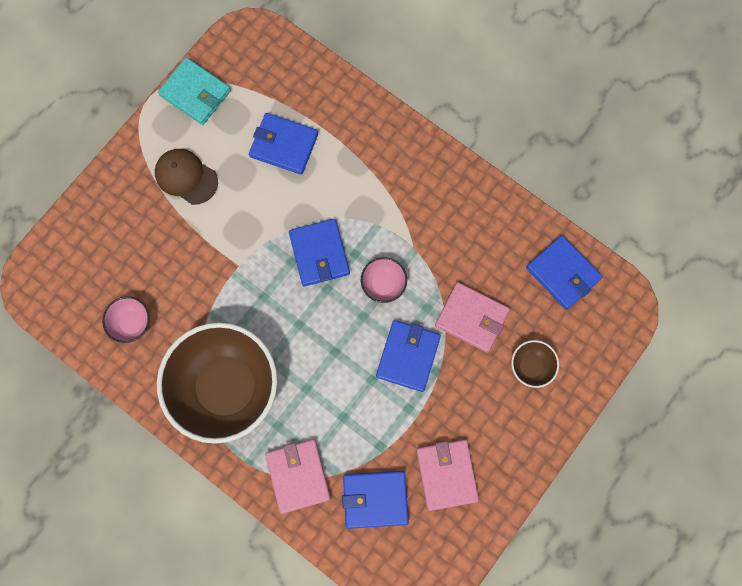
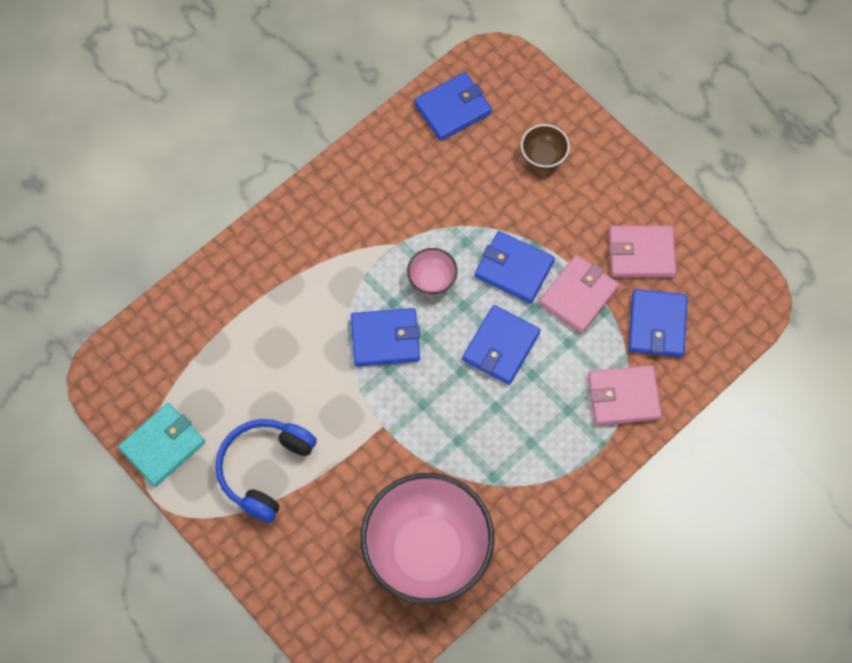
camera: 80 degrees left, 10 degrees down
pink bowl [102,296,150,343] -> pink bowl [361,473,494,604], size x2.41
brown cap [155,149,218,205] -> blue headphones [215,419,317,523]
brown bowl [157,322,277,444] -> none
blue wallet [249,113,318,175] -> blue wallet moved to [462,305,540,385]
pink wallet [435,282,510,353] -> pink wallet moved to [539,255,620,334]

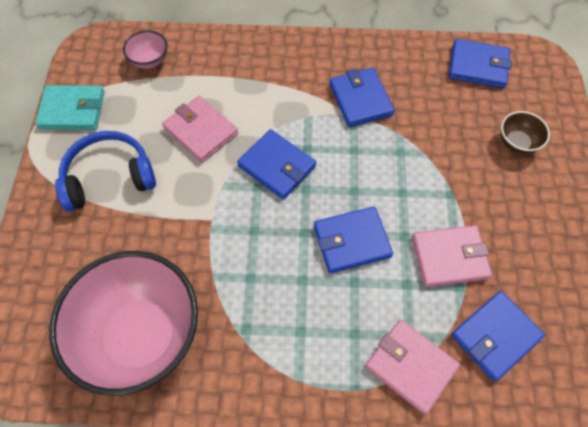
camera: 45 degrees right, 5 degrees down
pink bowl [407,248,458,295] -> pink bowl moved to [123,31,167,69]
blue wallet [475,231,555,303] -> blue wallet moved to [329,68,395,127]
pink wallet [609,226,677,278] -> pink wallet moved to [162,96,238,163]

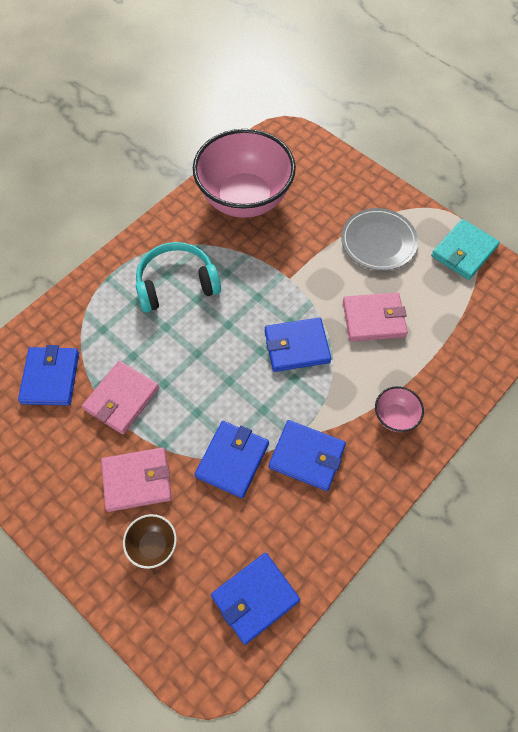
camera: 130 degrees right, 0 degrees up
blue headphones [55,131,156,212] -> grey plate [341,208,418,271]
pink bowl [123,31,167,69] -> pink bowl moved to [375,386,424,432]
blue wallet [314,206,393,274] -> blue wallet moved to [195,421,269,498]
pink wallet [365,319,460,415] -> pink wallet moved to [101,447,172,512]
none -> turquoise headphones [136,242,221,313]

